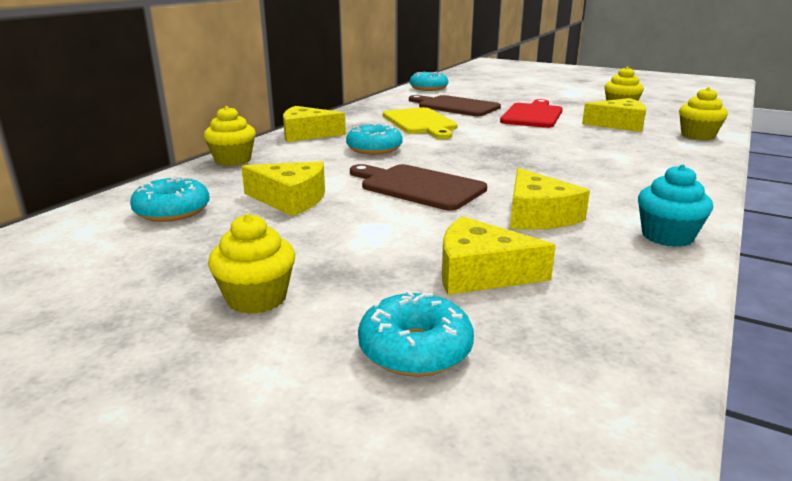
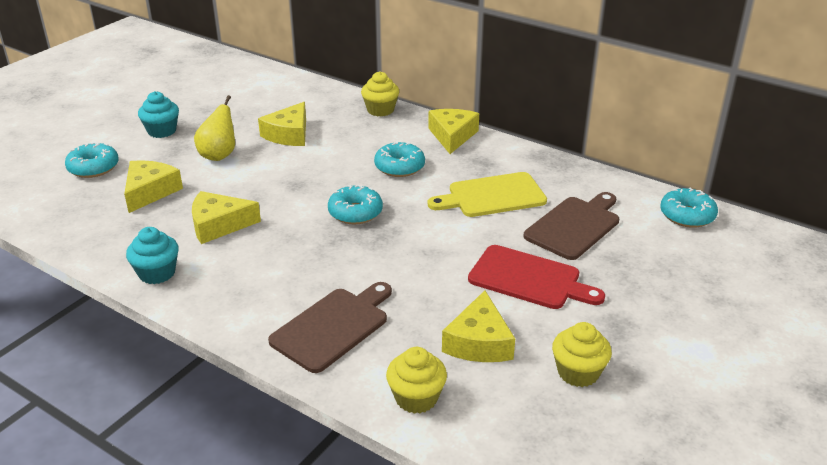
camera: 95 degrees right, 10 degrees up
turquoise donut [130,176,210,222] -> turquoise donut moved to [328,185,383,224]
yellow cupcake [208,214,295,314] -> turquoise cupcake [138,91,179,138]
brown cutting board [350,164,487,211] -> brown cutting board moved to [268,282,392,373]
none -> yellow pear [194,95,235,161]

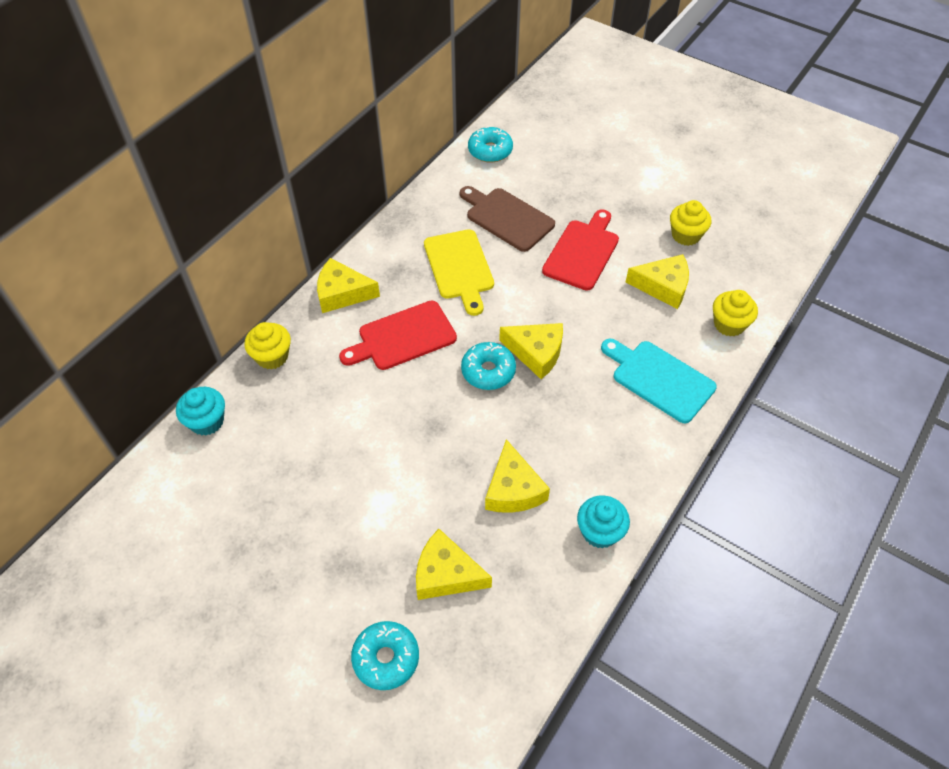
camera: 90 degrees left, 20 degrees up
turquoise cupcake [138,91,179,138] -> turquoise cupcake moved to [176,387,225,436]
yellow pear [194,95,235,161] -> none
yellow cheese [258,102,306,146] -> yellow cheese moved to [499,323,563,379]
brown cutting board [268,282,392,373] -> turquoise cutting board [601,339,717,423]
turquoise donut [374,141,425,177] -> red cutting board [339,301,457,370]

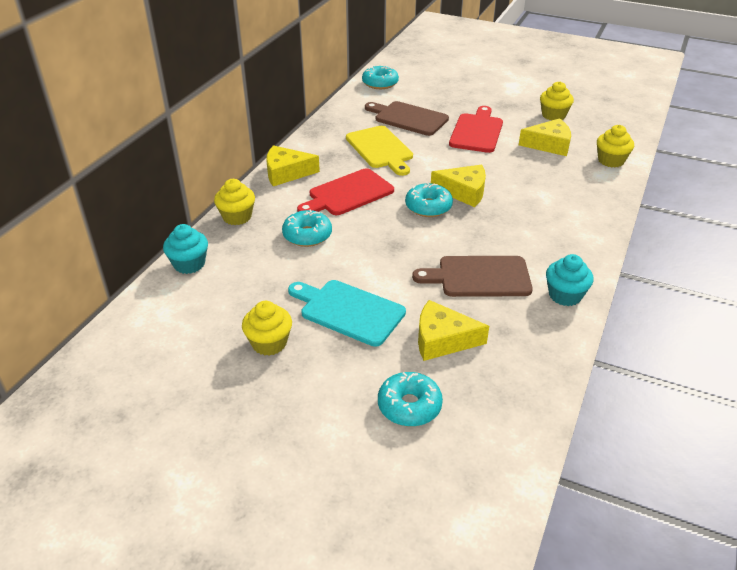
camera: 10 degrees left, 15 degrees down
yellow cheese [485,439,550,513] -> brown cutting board [412,256,533,297]
turquoise cutting board [601,339,717,423] -> turquoise cutting board moved to [288,280,406,347]
none -> yellow cupcake [242,301,292,356]
none -> turquoise donut [282,209,332,247]

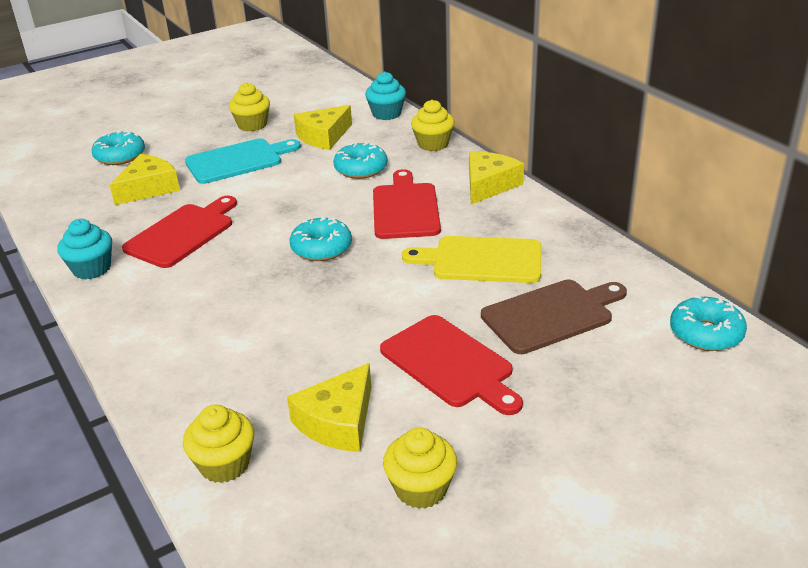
camera: 125 degrees right, 5 degrees down
brown cutting board [412,256,533,297] -> red cutting board [122,196,237,268]
yellow cheese [431,165,486,207] -> yellow cheese moved to [294,105,352,150]

